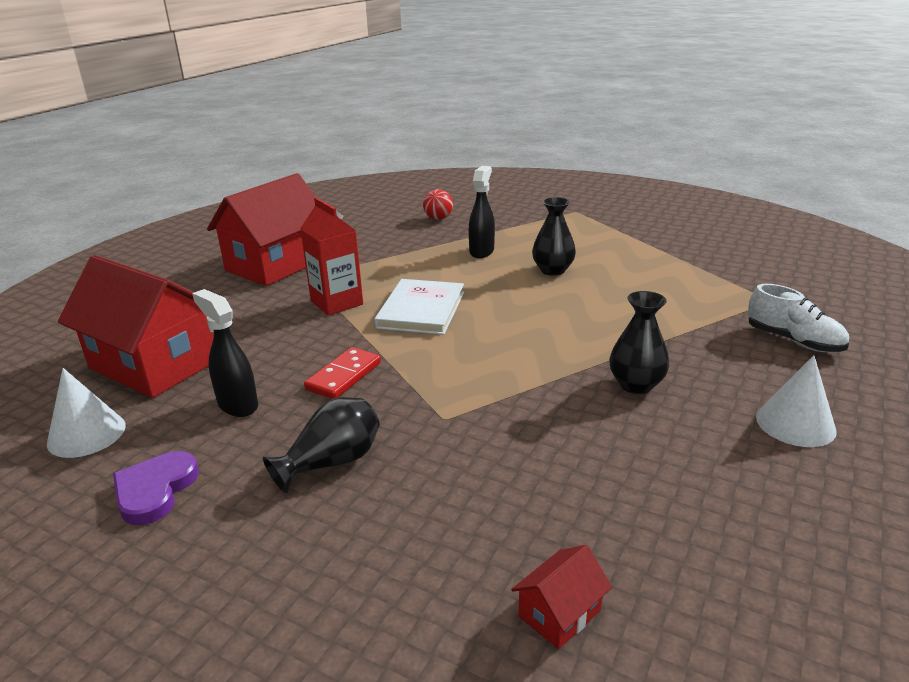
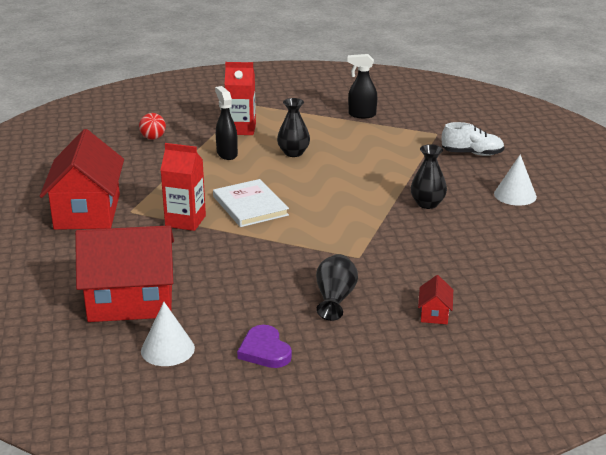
camera: 40 degrees left, 0 degrees up
black spray bottle [192,289,258,417] -> black spray bottle moved to [347,54,377,118]
red domino [304,347,381,399] -> none
red house [511,545,612,649] -> red house moved to [418,275,453,324]
none -> red carton [224,62,256,135]

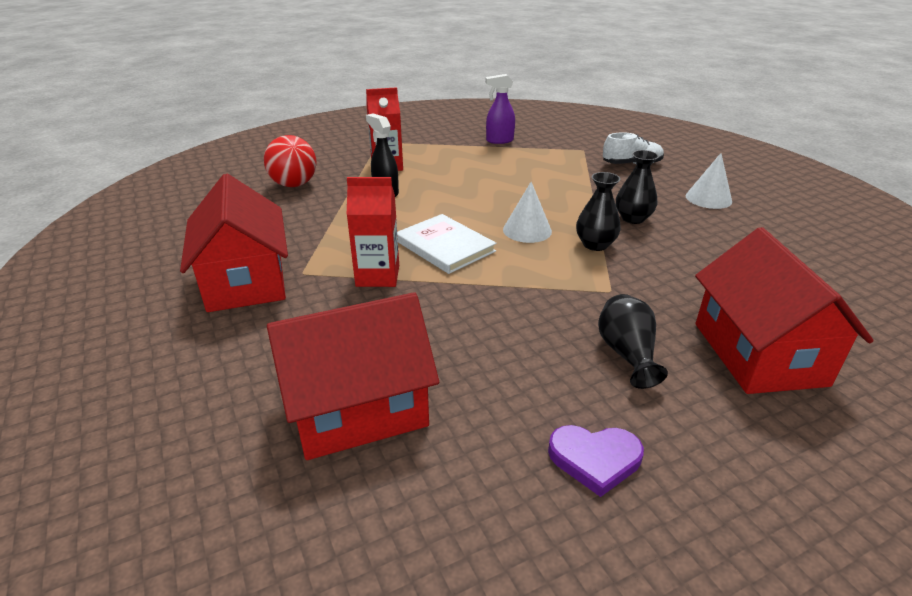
camera: 15 degrees left, 5 degrees up
red ball [139,113,166,140] -> red ball [264,135,317,187], size x1.67
white cone [141,302,195,366] -> white cone moved to [503,182,552,243]
purple heart [237,325,292,368] -> purple heart turned 45 degrees counterclockwise [548,425,644,497]
black vase [277,98,310,157] -> black vase moved to [576,172,621,251]
black spray bottle [347,54,377,118] -> purple spray bottle [485,74,515,144]
red house [418,275,453,324] -> red house [695,227,874,394], size x2.48

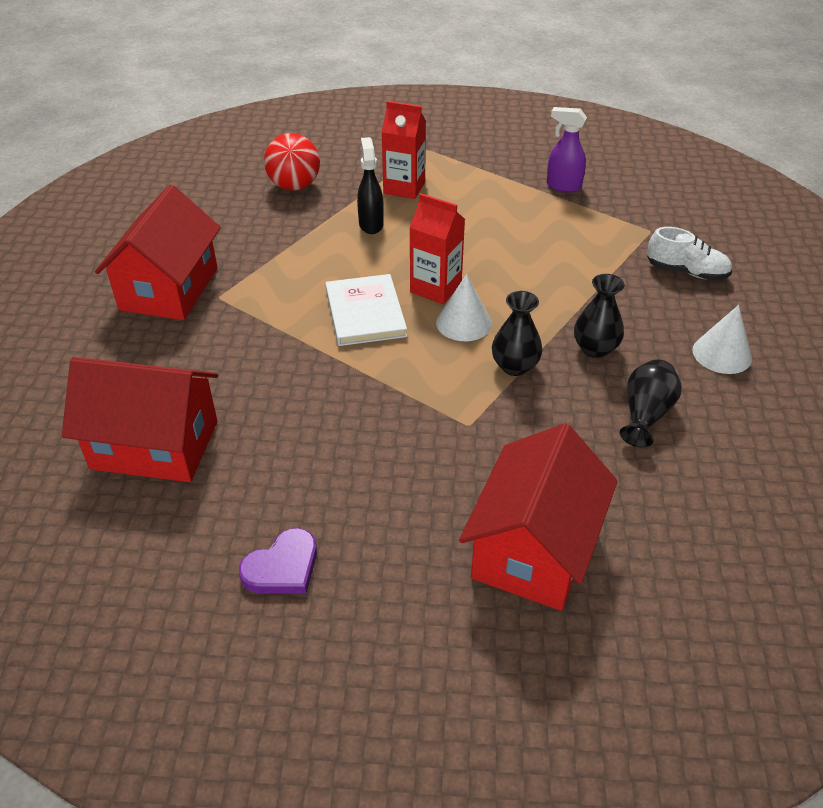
camera: 30 degrees right, 10 degrees up
red carton [347,177,399,287] -> red carton moved to [409,193,465,304]
purple heart [548,425,644,497] -> purple heart turned 75 degrees counterclockwise [239,528,317,594]
black vase [598,294,668,389] -> black vase moved to [620,359,682,447]

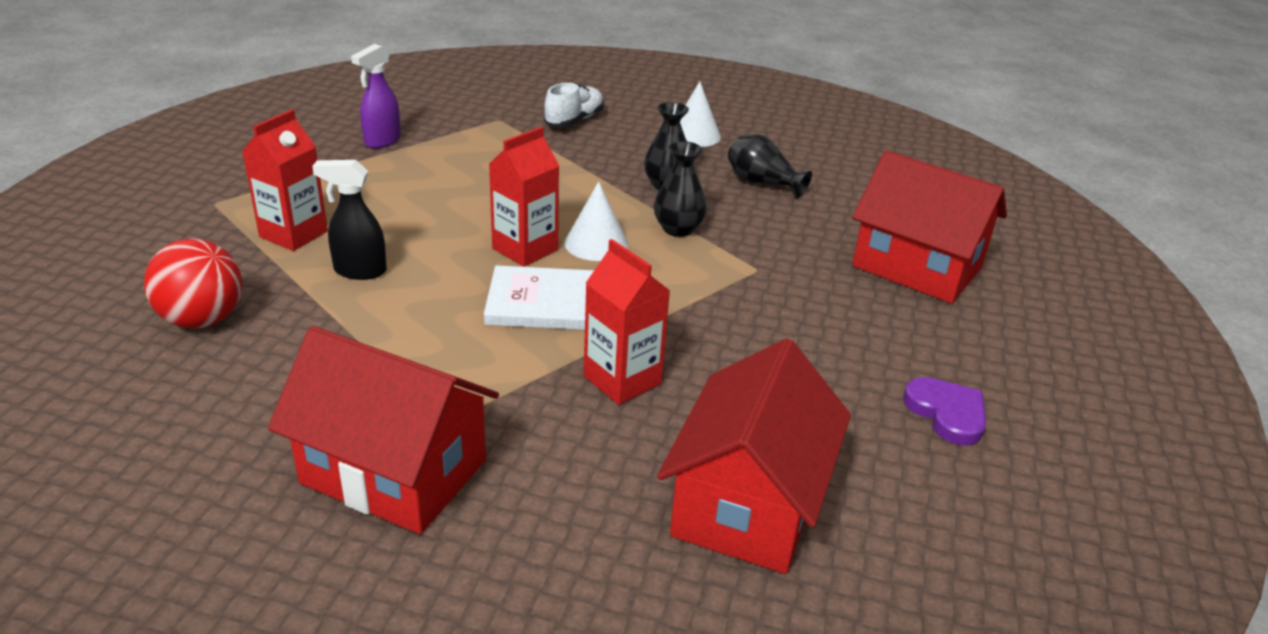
camera: 80 degrees left, 10 degrees down
none -> red carton [584,239,670,405]

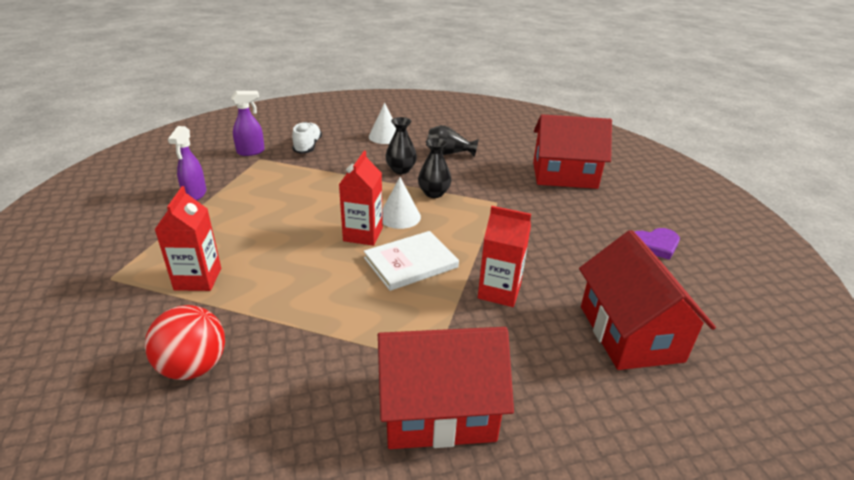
camera: 30 degrees left, 0 degrees up
black spray bottle [312,160,387,280] -> none
purple heart [903,377,986,446] -> purple heart turned 135 degrees clockwise [635,228,680,260]
none -> purple spray bottle [231,91,265,156]

